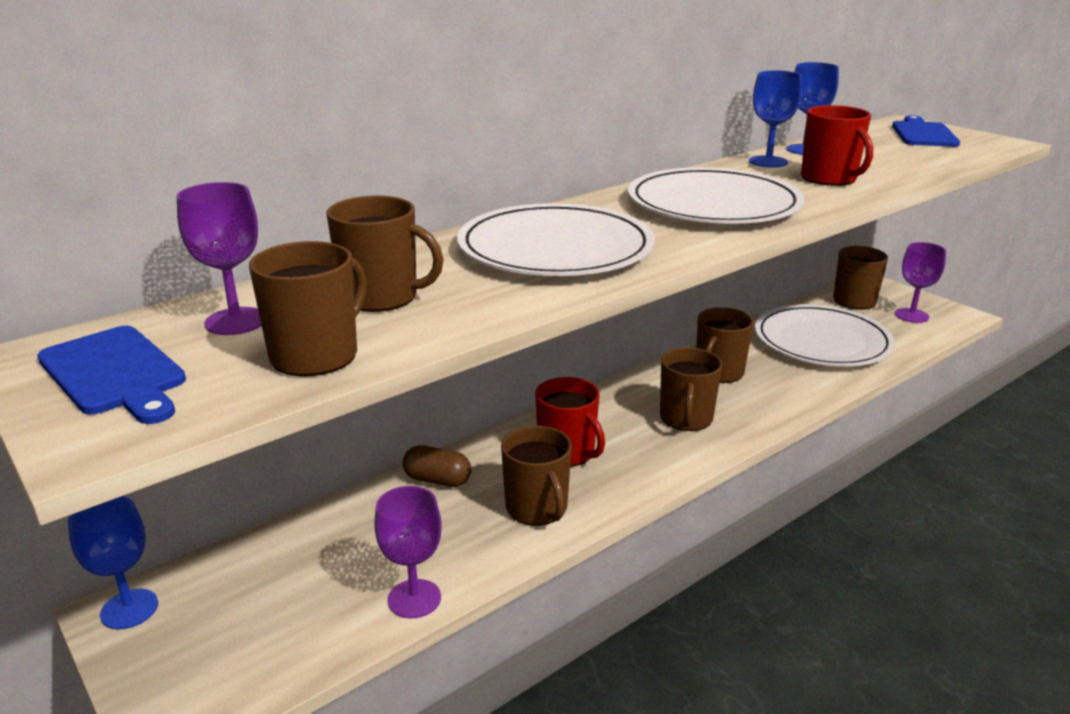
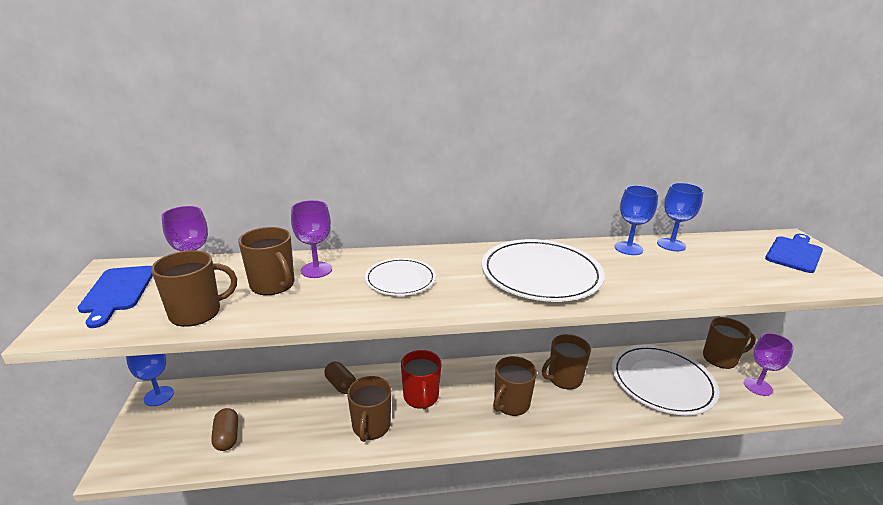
camera: 30 degrees right, 0 degrees up
purple goblet [374,486,442,618] -> purple goblet moved to [291,200,332,278]
white plate [457,203,655,276] -> white plate [365,258,436,296], size x0.57
red mug [801,105,873,186] -> none
none -> brown capsule [211,408,238,451]

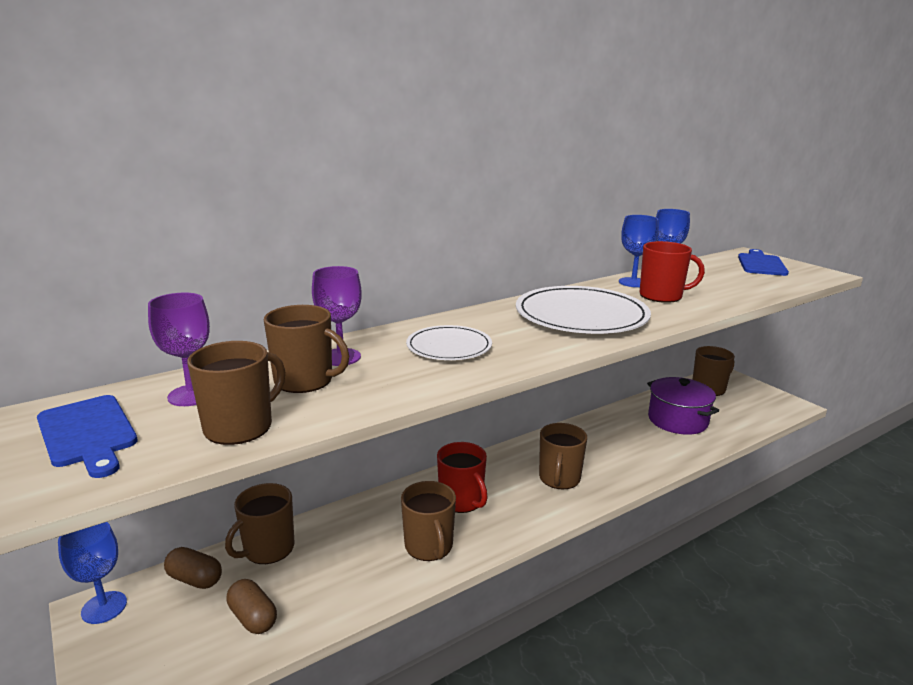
camera: 25 degrees left, 5 degrees down
brown capsule [324,362,356,394] -> brown capsule moved to [164,547,222,589]
brown mug [542,334,591,389] -> brown mug moved to [225,483,294,564]
white plate [612,345,719,415] -> purple pot [647,377,719,435]
purple goblet [744,333,794,396] -> none
none -> red mug [640,241,705,303]

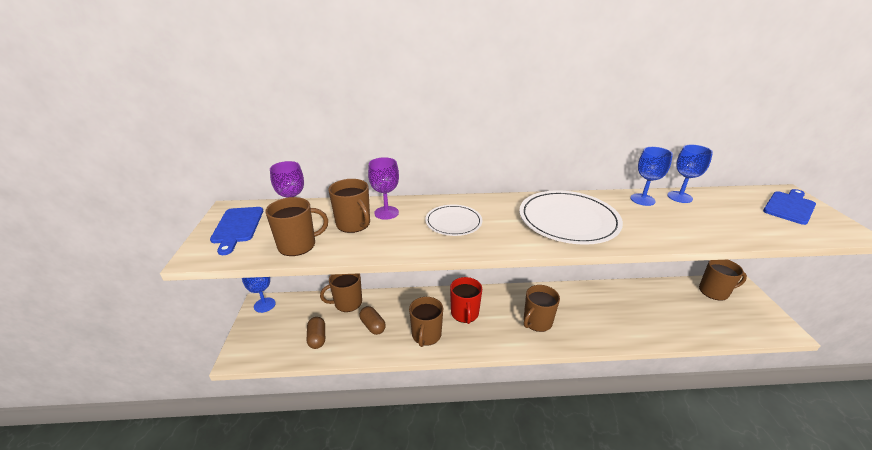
camera: 30 degrees right, 10 degrees up
brown capsule [164,547,222,589] -> brown capsule moved to [359,306,386,335]
red mug [640,241,705,303] -> none
purple pot [647,377,719,435] -> none

